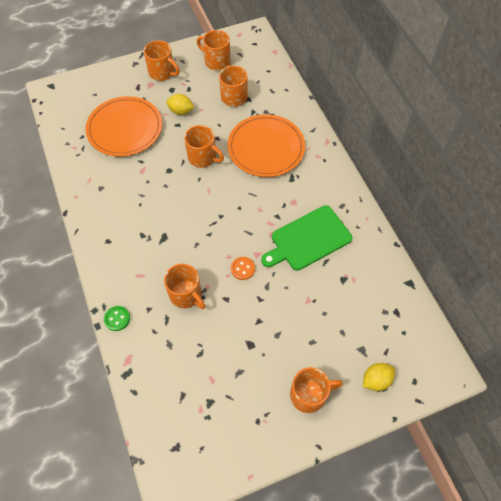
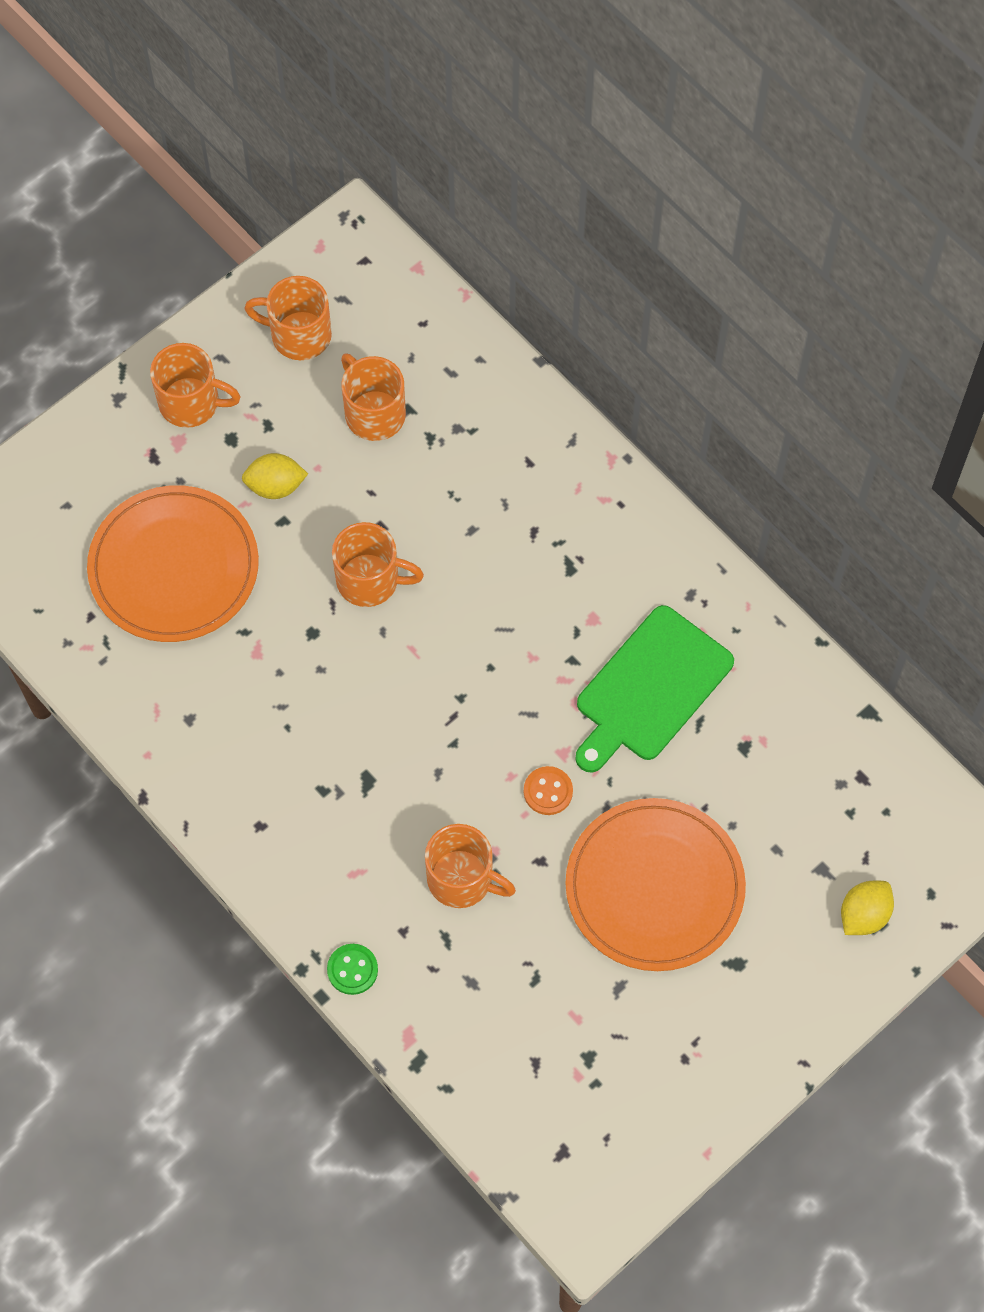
camera: 20 degrees left, 5 degrees up
orange plate [227,114,305,177] -> orange plate moved to [565,798,746,971]
orange mug [290,367,343,413] -> none

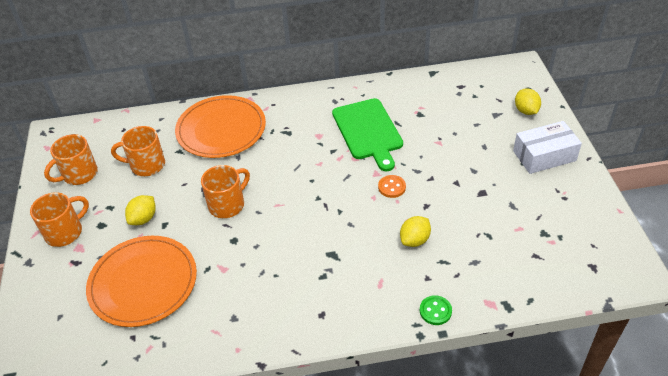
camera: 55 degrees left, 20 degrees down
orange mug [425,824,516,908] -> yellow lemon [400,216,431,247]
orange plate [565,798,746,971] -> orange plate moved to [175,95,266,158]
none -> white box [513,121,582,174]

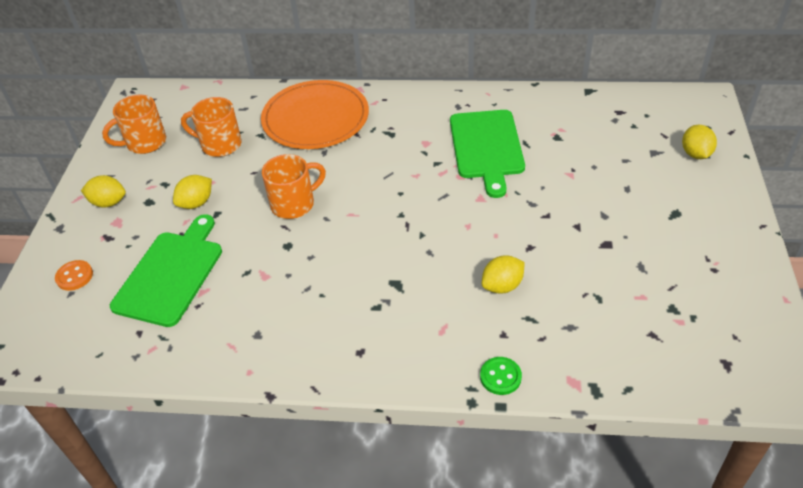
camera: 15 degrees right, 0 degrees up
orange mug [30,192,89,247] -> yellow lemon [81,175,126,208]
orange plate [86,236,197,327] -> green cutting board [110,214,222,327]
orange button [378,175,406,198] -> orange button moved to [55,260,93,291]
white box [513,121,582,174] -> none

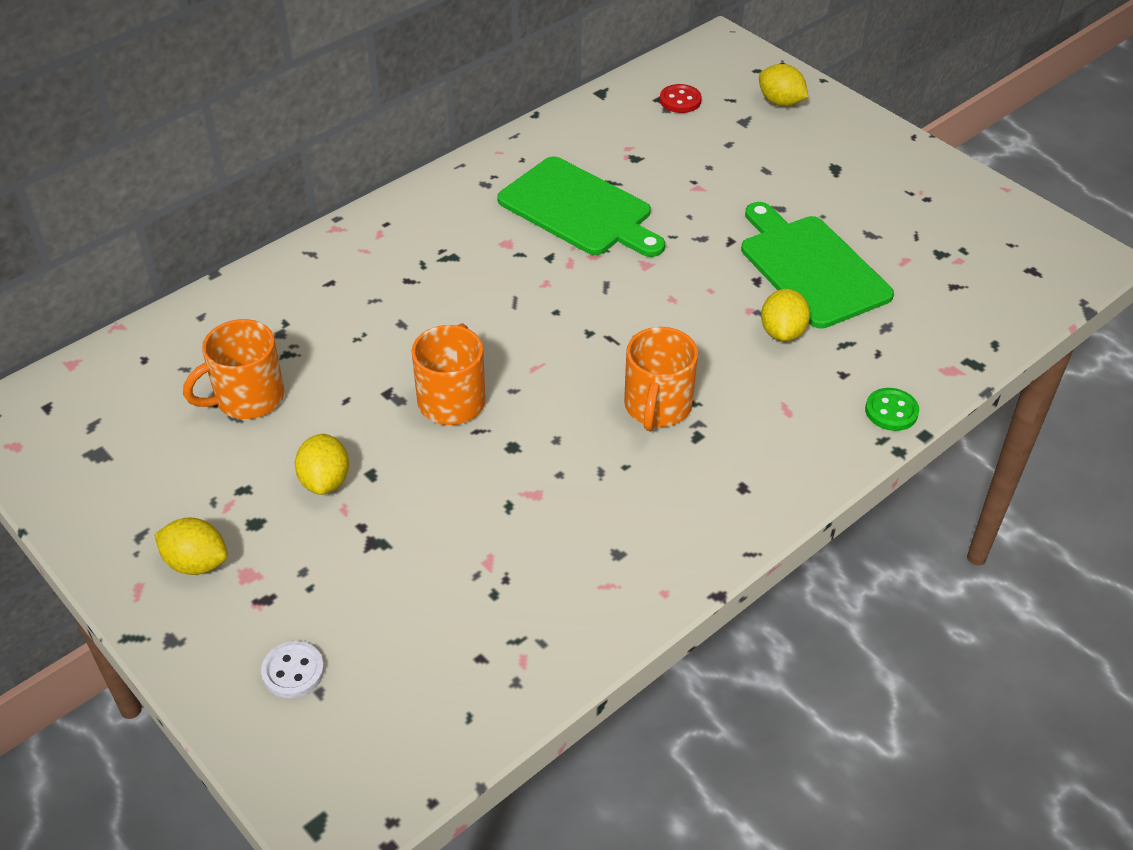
camera: 50 degrees left, 0 degrees up
orange button [55,260,93,291] -> white button [261,641,324,698]
yellow lemon [81,175,126,208] -> yellow lemon turned 60 degrees clockwise [154,517,228,575]
orange mug [102,95,166,154] -> orange mug moved to [624,327,698,431]
green cutting board [110,214,222,327] -> green cutting board moved to [741,202,894,329]
orange plate [261,80,369,149] -> none
none -> red button [660,84,702,113]

